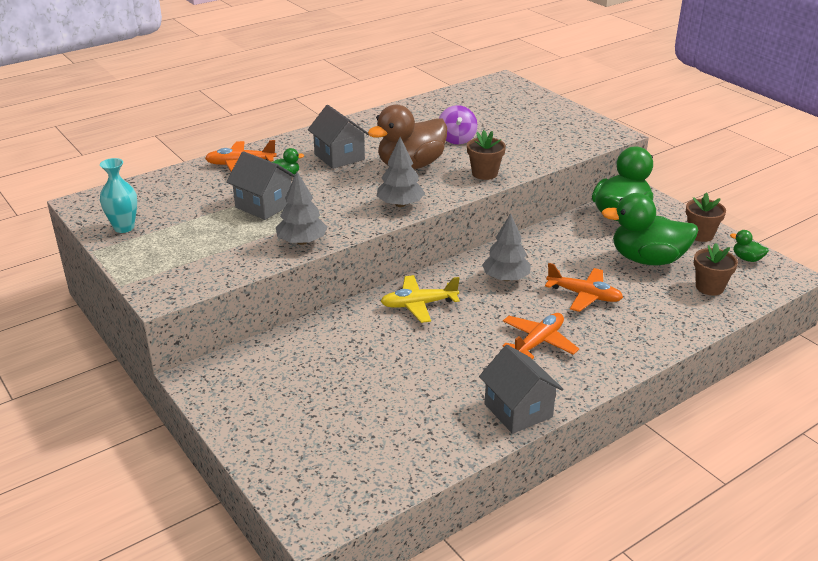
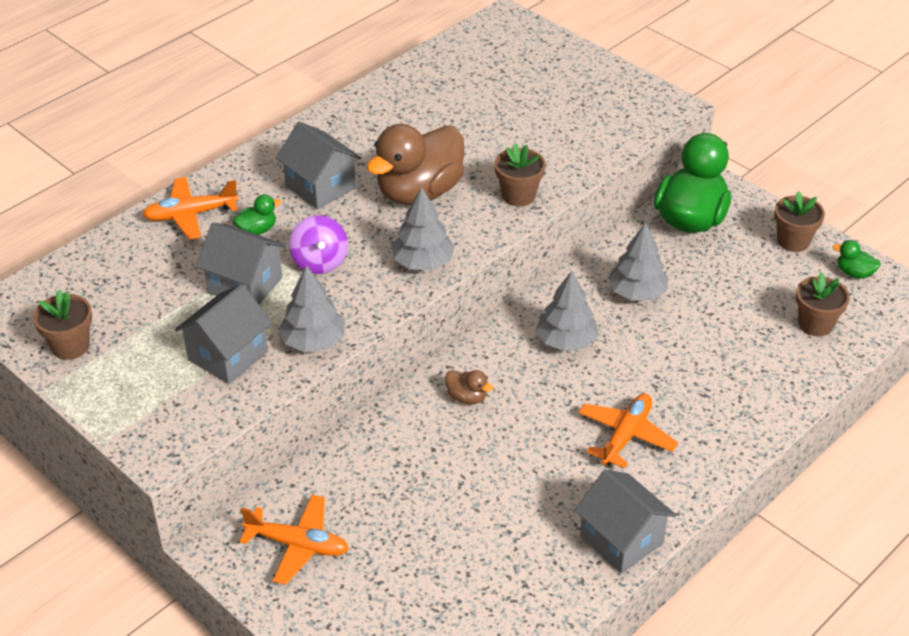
camera: 10 degrees left, 10 degrees up
turquoise vase [100,158,137,233] -> brown flower pot [33,290,92,360]
yellow plane [380,275,460,323] -> brown duck [445,370,493,404]
purple spinning top [439,105,478,145] -> purple spinning top moved to [289,215,348,274]
orange plane [545,263,623,312] -> orange plane moved to [239,495,349,585]
green duck [601,193,698,265] -> none
none -> grey house [175,284,272,384]
none -> grey tree [608,222,668,301]

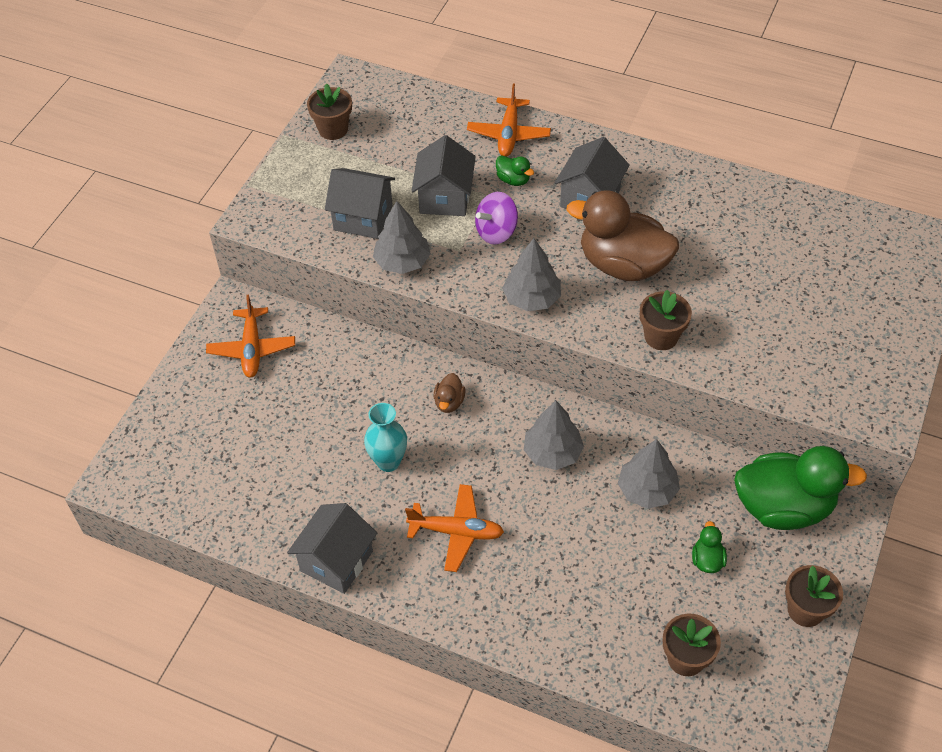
camera: 70 degrees right, 10 degrees up
orange plane [142,177,239,240] -> orange plane turned 135 degrees counterclockwise [467,83,551,157]
green duck [833,240,881,279] -> green duck moved to [692,521,727,573]
none -> turquoise vase [364,403,407,472]

